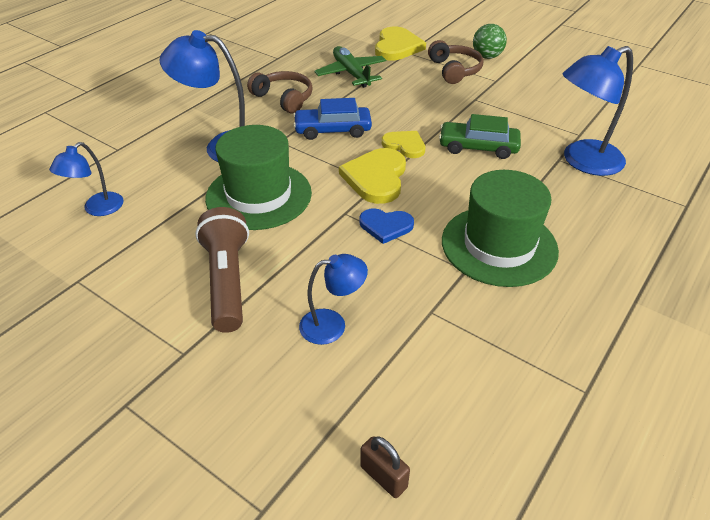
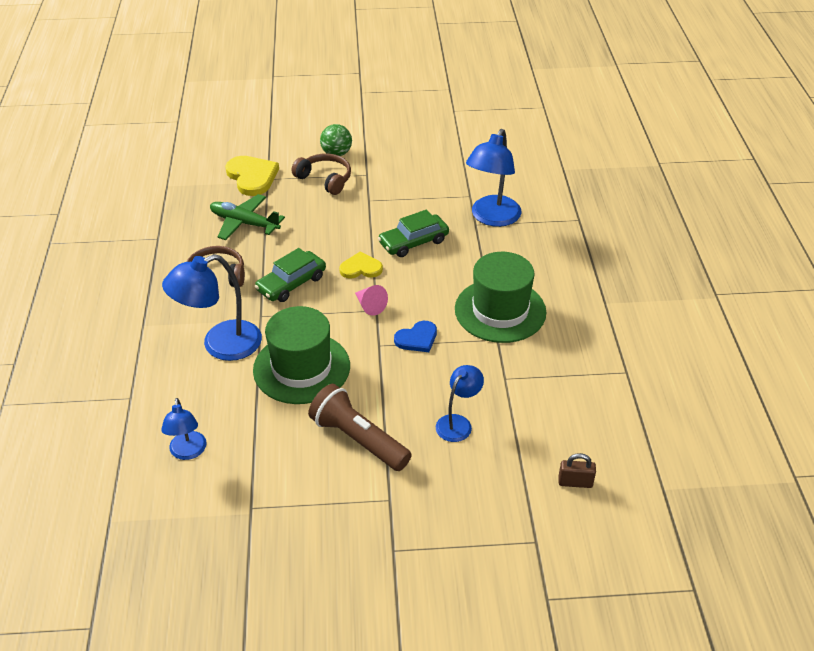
camera: 40 degrees left, 0 degrees up
blue car [293,98,372,140] -> green car [255,248,326,302]
yellow heart [339,148,406,204] -> pink cone [355,285,388,316]

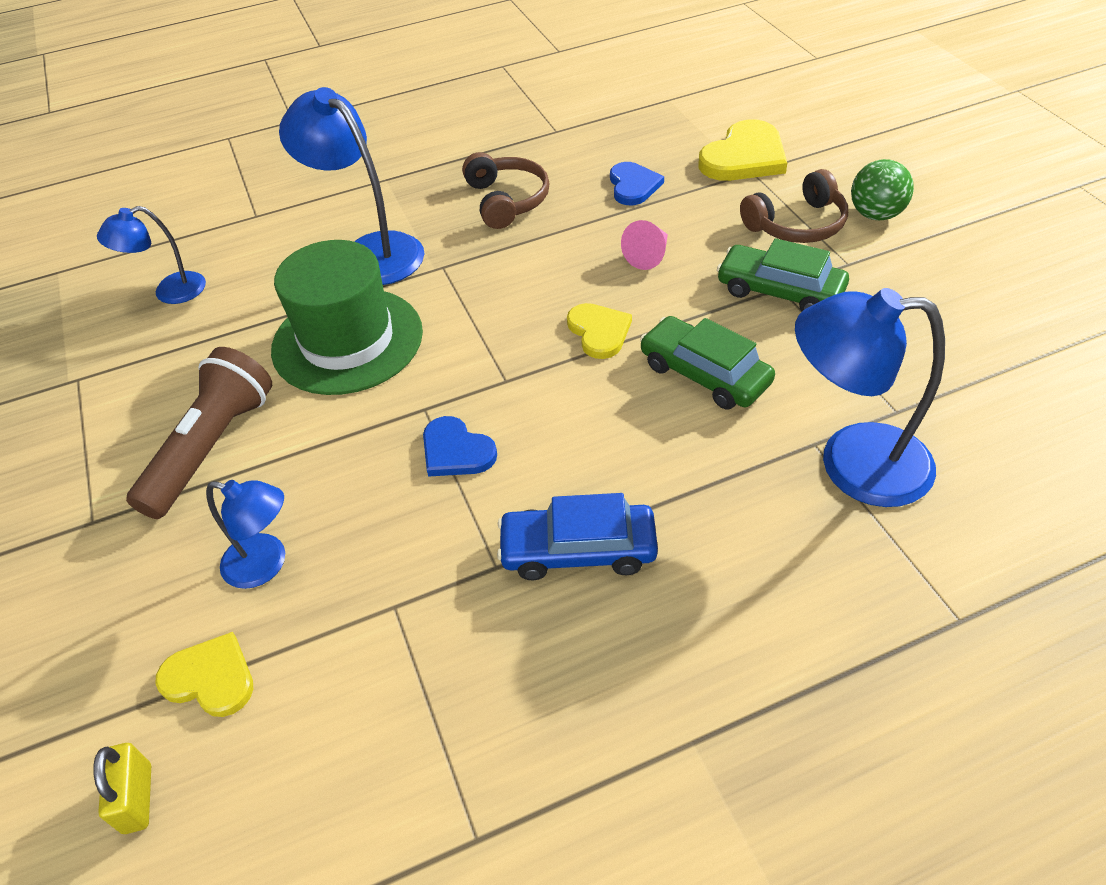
camera: 75 degrees right, 5 degrees up
green plane [210,194,285,240] -> blue heart [610,162,664,205]
green car [255,248,326,302] -> green car moved to [717,238,849,311]
brown headphones [292,154,351,195] -> brown headphones turned 45 degrees clockwise [740,169,848,243]
pink cone [355,285,388,316] -> pink cone moved to [621,220,668,270]
green hat [455,252,546,343] -> blue car [497,493,658,580]
brown padlock [558,453,596,488] -> yellow padlock [93,743,151,834]
none -> yellow heart [155,632,253,717]

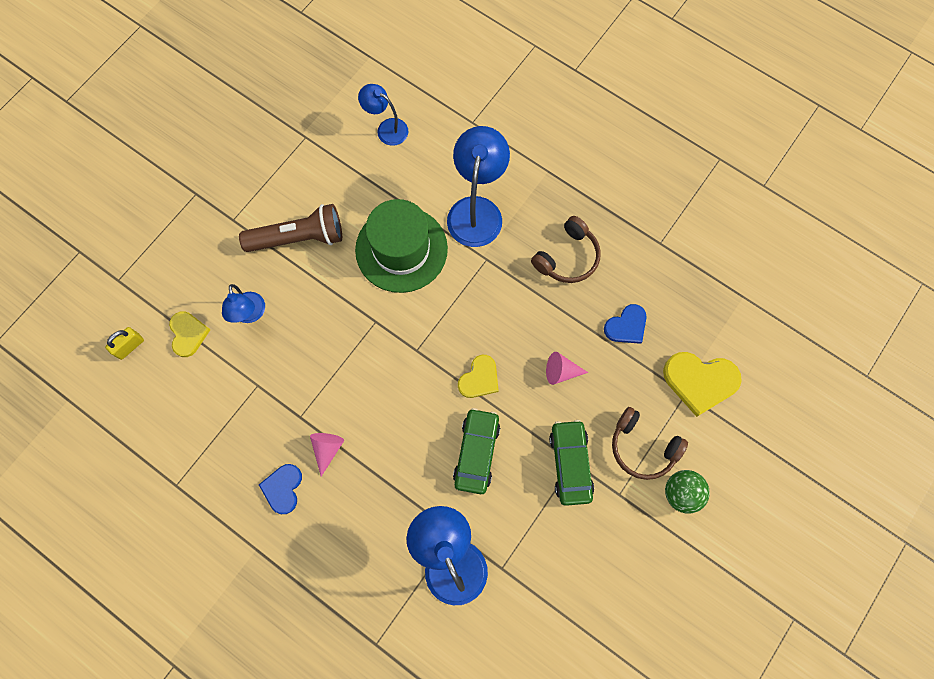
camera: 55 degrees right, 25 degrees up
blue heart [423,416,497,477] -> blue heart moved to [259,464,302,514]
blue car [497,493,658,580] -> pink cone [310,433,344,477]

